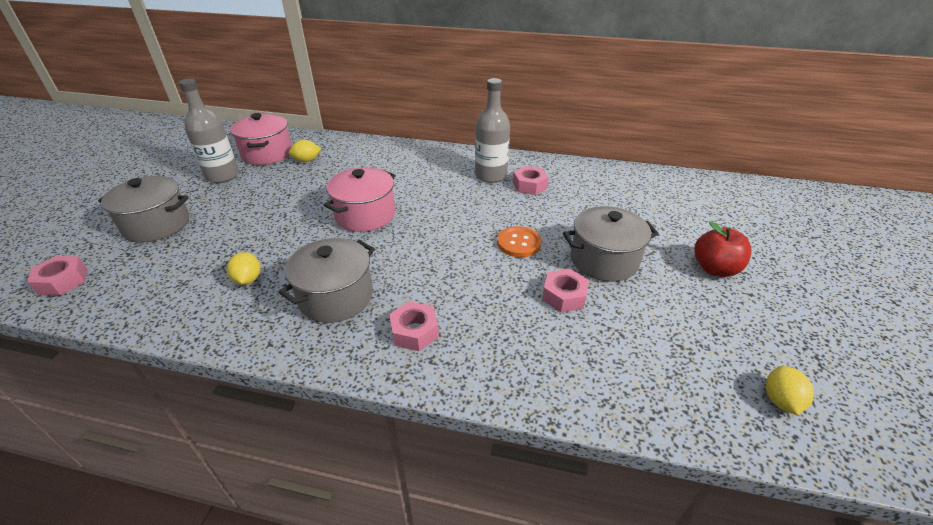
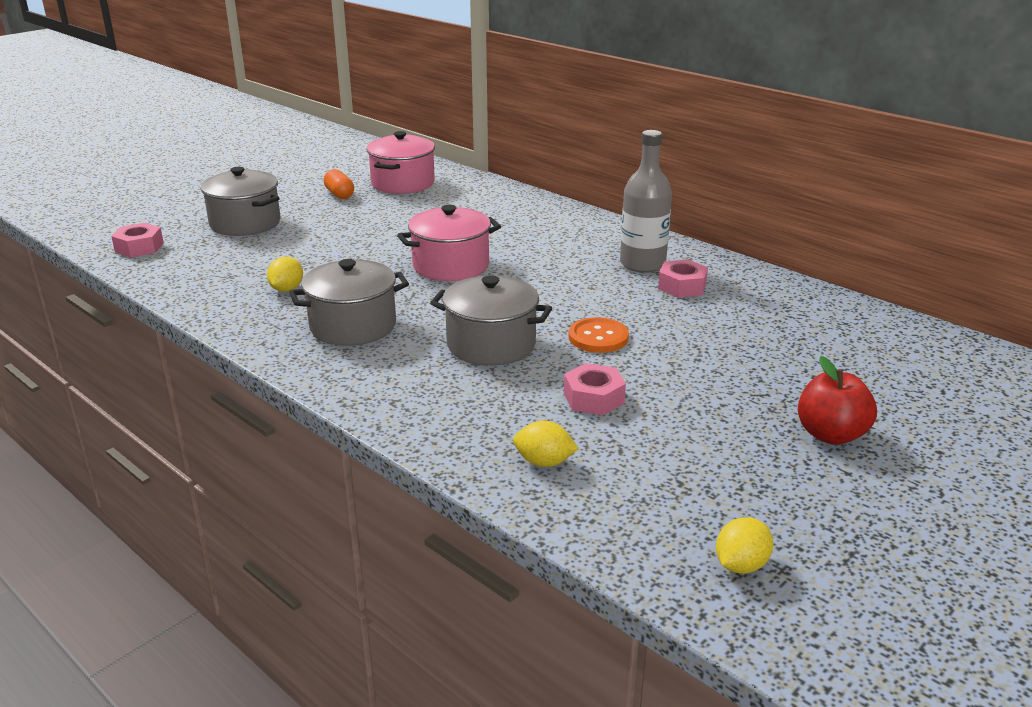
camera: 30 degrees right, 10 degrees down
grey bottle [179,79,239,183] -> orange capsule [324,169,354,199]
yellow lemon [289,140,321,162] -> yellow lemon moved to [513,420,579,467]
pink nut [389,301,439,351] -> none
grey pot [563,206,659,282] -> grey pot moved to [430,275,552,366]

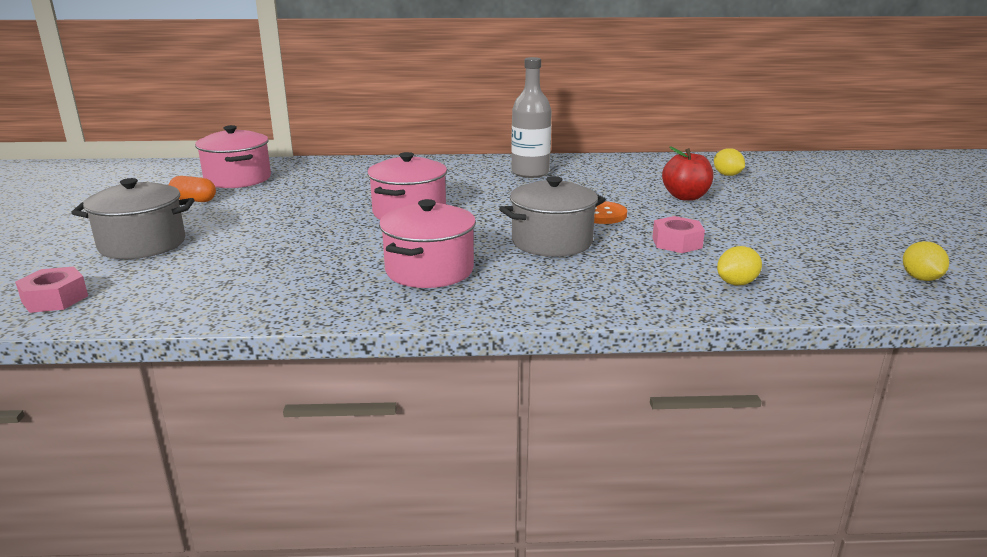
camera: 45 degrees left, 5 degrees down
yellow lemon [267,256,303,292] -> yellow lemon moved to [714,148,745,176]
grey pot [289,259,409,346] -> pink pot [379,199,476,288]
pink nut [658,259,708,298] -> none
red apple [798,356,877,445] -> red apple moved to [662,146,714,201]

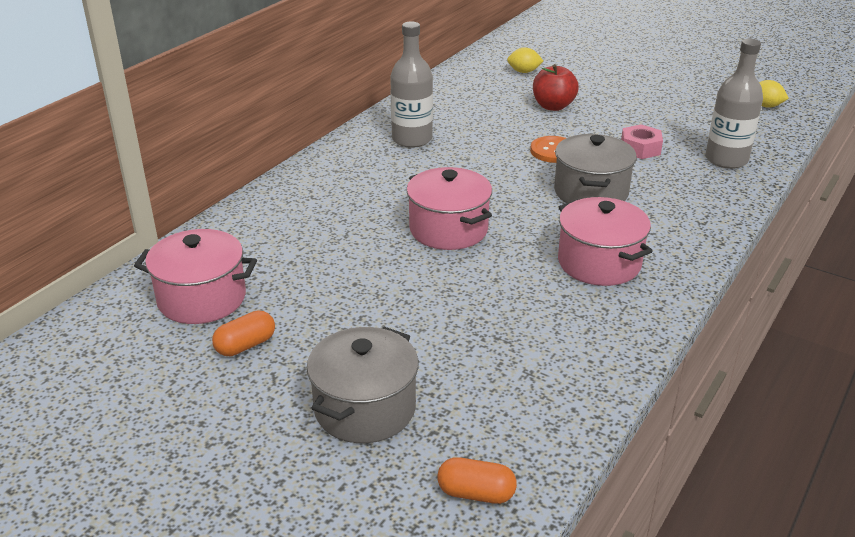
camera: 55 degrees left, 10 degrees up
pink nut [15,267,88,313] -> orange capsule [437,457,517,504]
yellow lemon [717,246,762,285] -> grey bottle [706,38,763,169]

